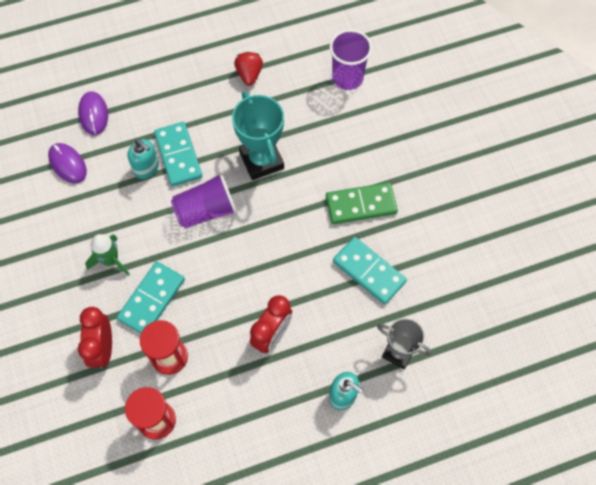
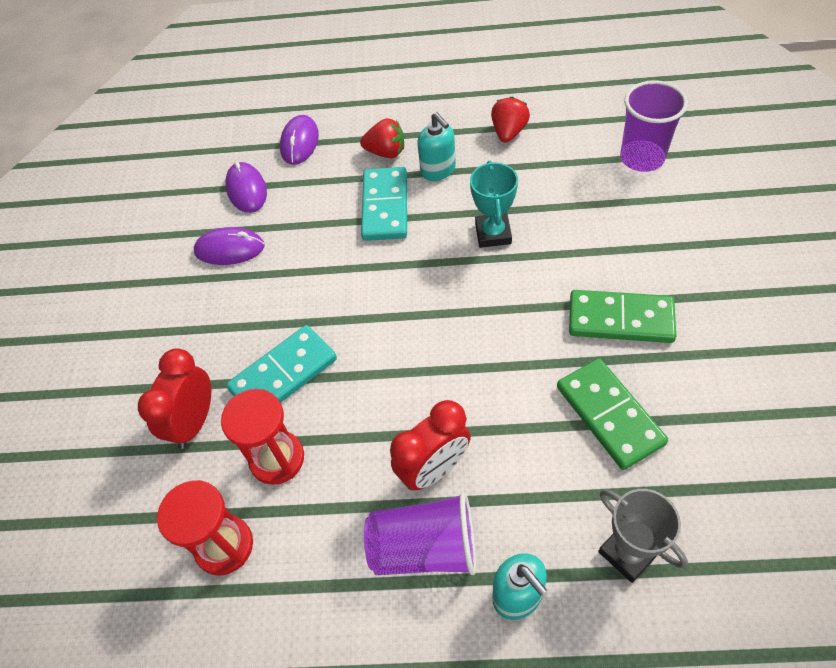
camera: 25 degrees right, 10 degrees down
green rocket [85,234,129,276] -> none
turquoise soap dispenser [128,139,159,179] -> turquoise soap dispenser moved to [417,112,456,181]
purple cup [171,173,237,229] -> purple cup moved to [364,492,476,575]
turquoise trophy [232,92,284,180] -> turquoise trophy [470,161,518,248], size x0.66
turquoise domino [333,237,407,305] -> green domino [557,358,668,470]
none -> purple mouse [194,227,265,265]
none -> red strawberry [360,118,404,158]

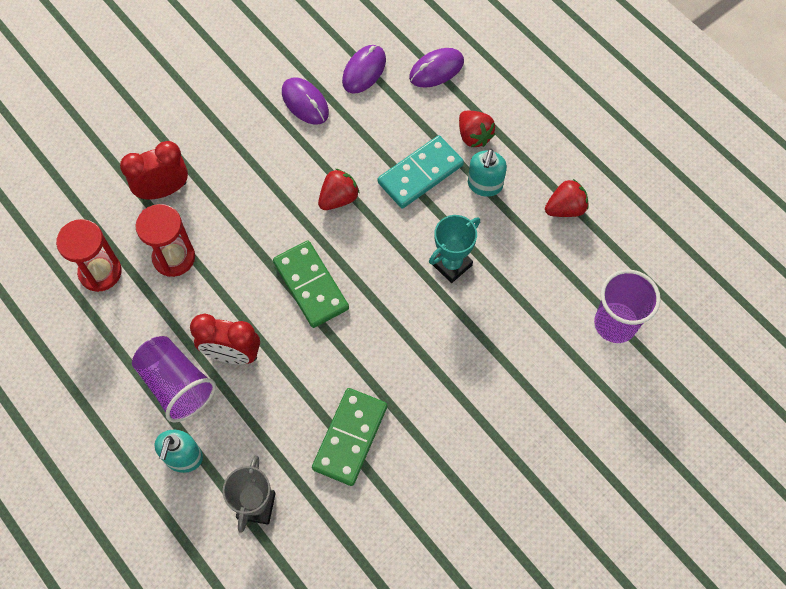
camera: 45 degrees right, 10 degrees up
turquoise domino [226,325,337,403] -> none
green domino [569,290,676,343] -> green domino moved to [273,240,349,328]
none -> red strawberry [318,169,359,210]

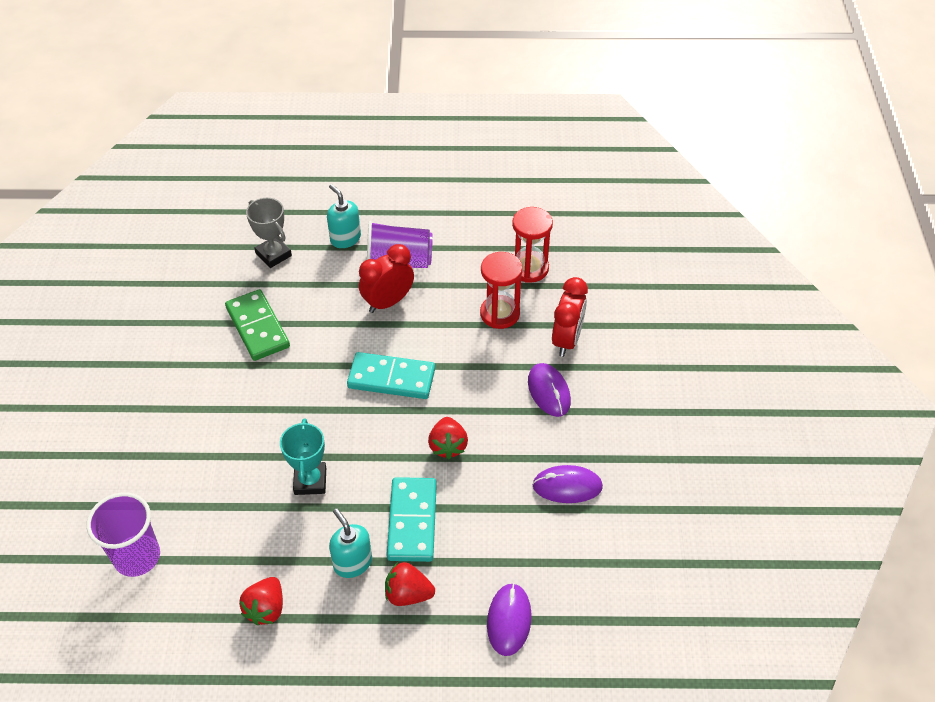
camera: 130 degrees right, 15 degrees down
green domino [273,240,349,328] -> turquoise domino [347,352,435,399]
purple mouse [342,45,386,93] -> purple mouse moved to [528,363,571,417]

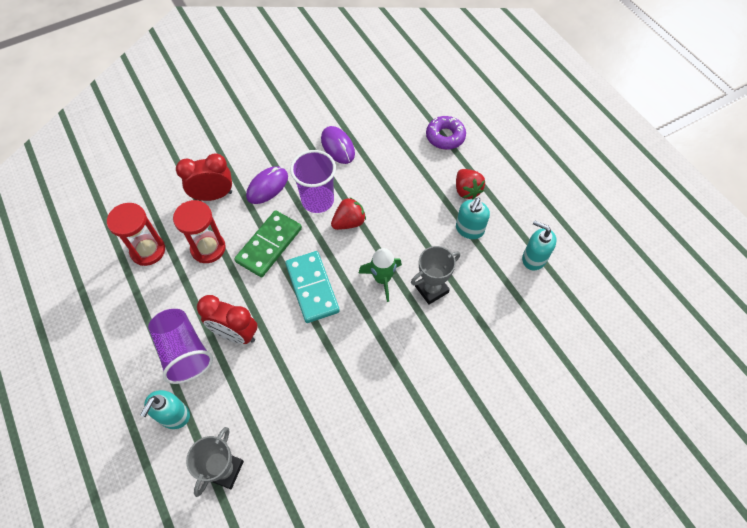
camera: 120 degrees left, 10 degrees up
purple cup [87,492,160,577] -> purple cup moved to [290,150,336,213]
green domino [225,289,290,361] -> green domino moved to [234,210,302,277]
red strawberry [239,577,283,625] -> turquoise soap dispenser [522,220,557,270]
turquoise trophy [280,418,326,495] -> grey trophy [411,246,460,305]
turquoise domino [387,477,437,562] -> none
purple mouse [487,583,532,656] -> purple donut [426,116,466,150]
none -> green rocket [359,248,402,302]

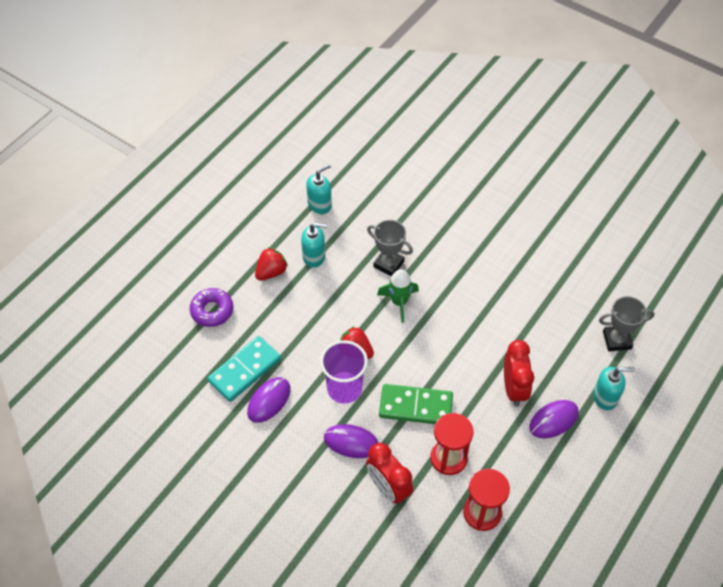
camera: 115 degrees left, 5 degrees down
purple cup [148,309,213,384] -> purple mouse [529,400,579,439]
turquoise domino [285,251,340,323] -> turquoise domino moved to [207,336,281,402]
turquoise soap dispenser [522,220,557,270] -> turquoise soap dispenser turned 135 degrees counterclockwise [306,164,332,214]

